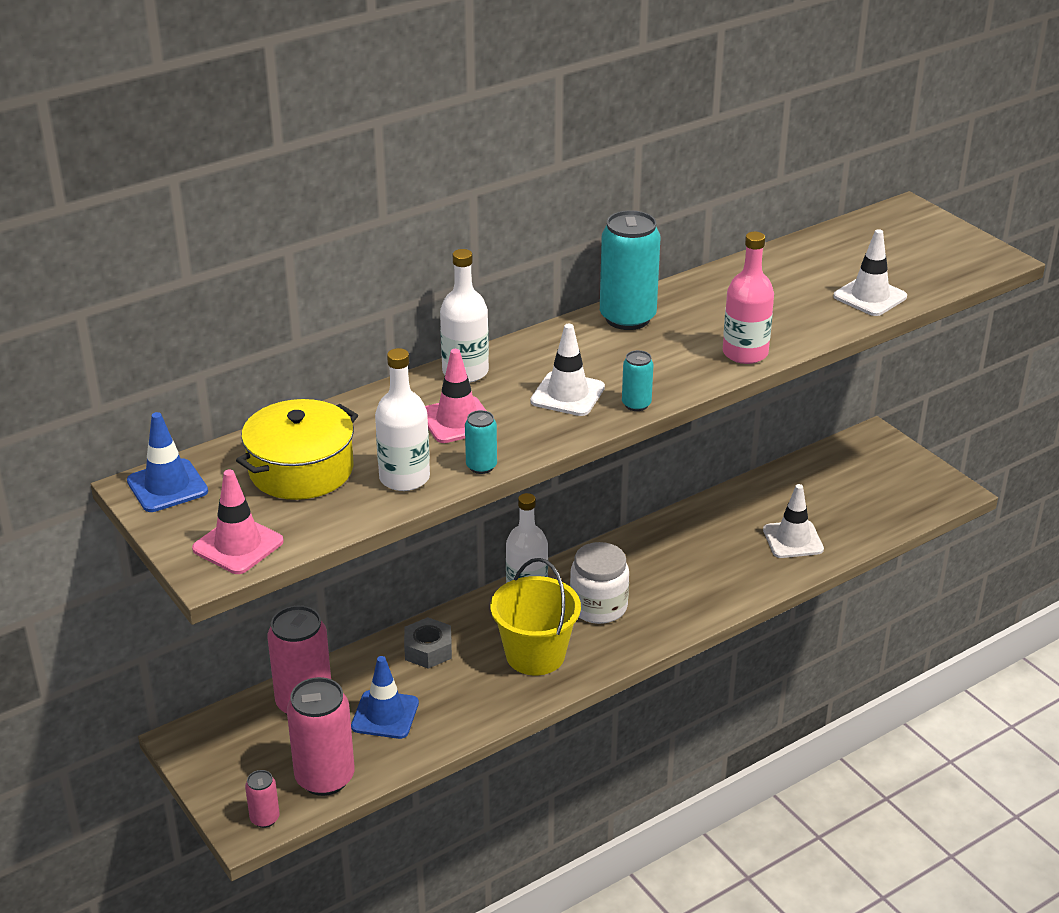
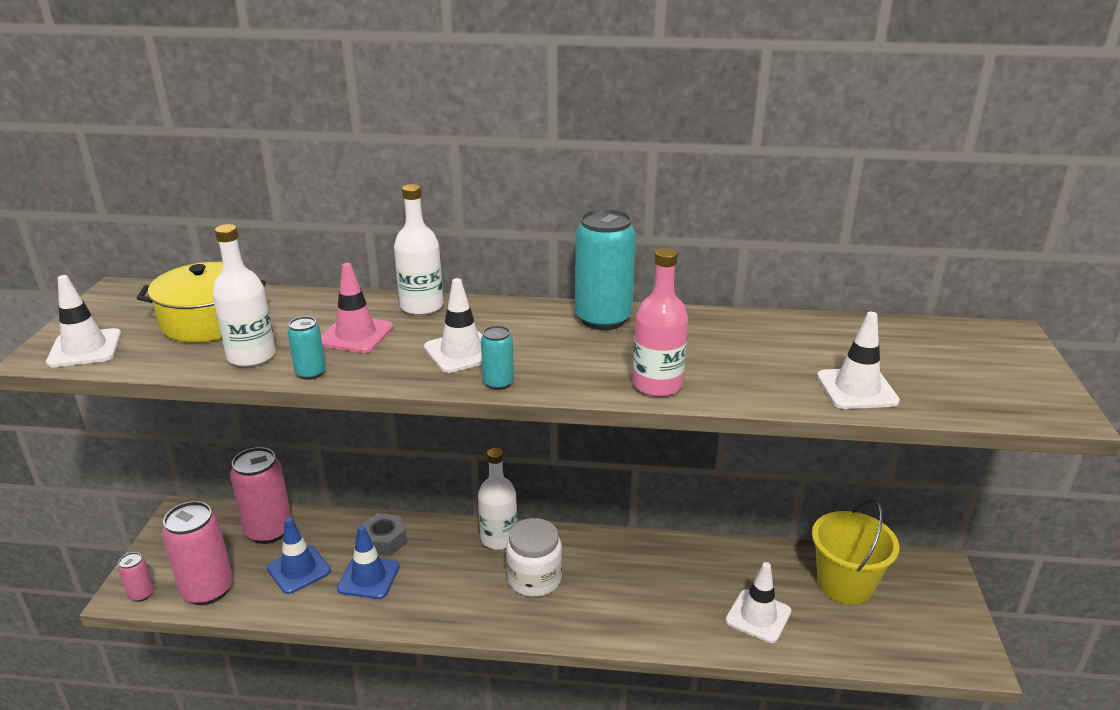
camera: 40 degrees right, 5 degrees down
blue traffic cone [127,412,208,512] -> blue traffic cone moved to [337,525,400,599]
pink traffic cone [192,469,284,574] -> white traffic cone [46,275,121,367]
yellow bucket [490,558,581,675] -> yellow bucket moved to [812,499,899,605]

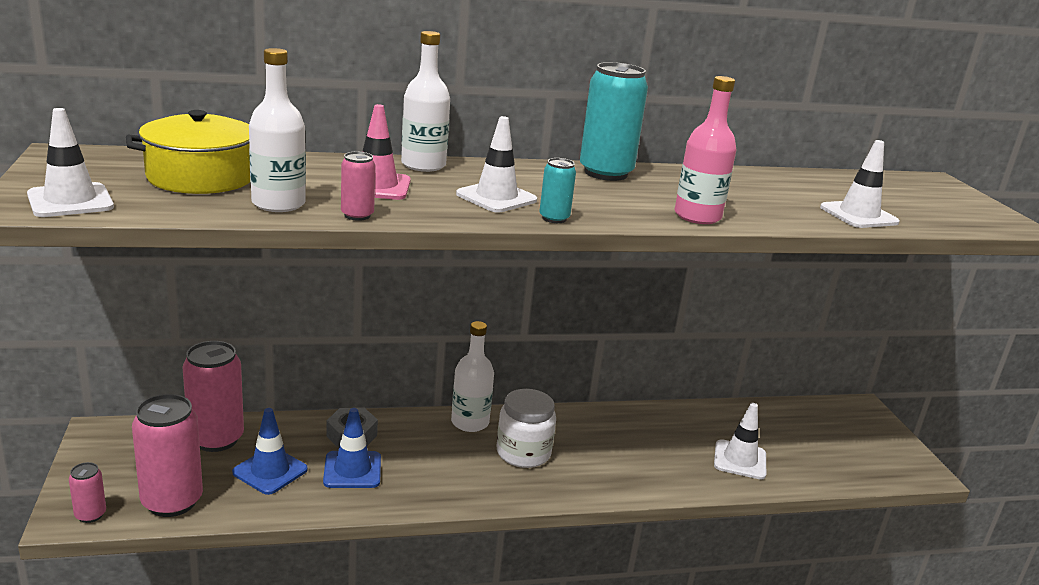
camera: 20 degrees left, 5 degrees down
turquoise can [287,316,326,380] -> pink can [341,152,376,221]
yellow bucket [812,499,899,605] -> none

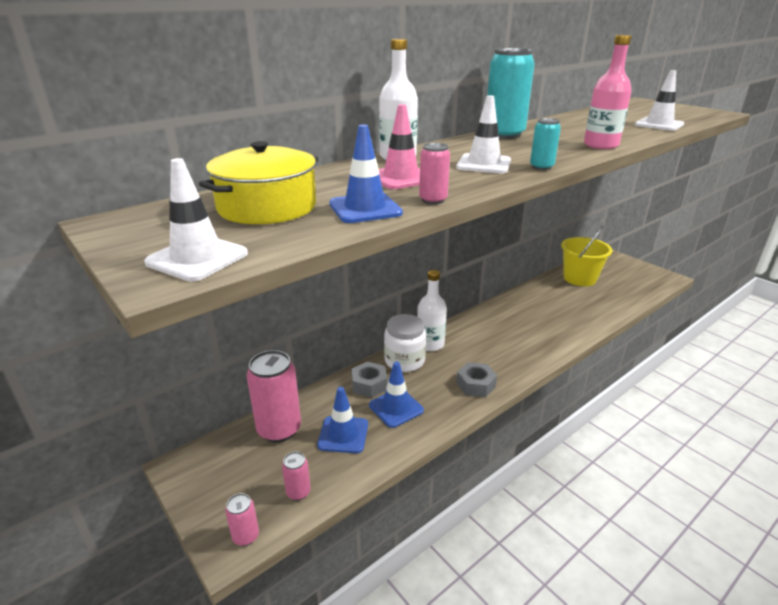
camera: 25 degrees left, 5 degrees up
pink can [132,394,203,517] -> pink can [282,452,311,501], size x0.48
white bottle [249,48,306,212] -> blue traffic cone [329,125,403,223]
white jar [496,389,556,468] -> white jar moved to [384,314,426,372]
white traffic cone [714,403,766,479] -> none
none -> grey nut [457,362,497,397]
none -> yellow bucket [561,226,612,286]

